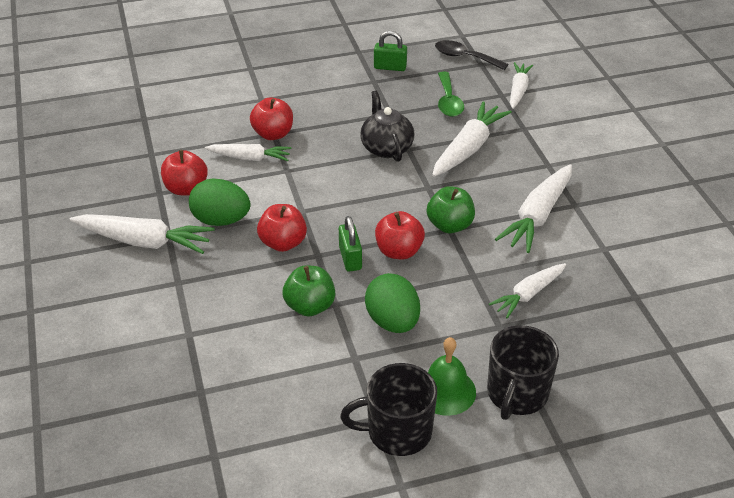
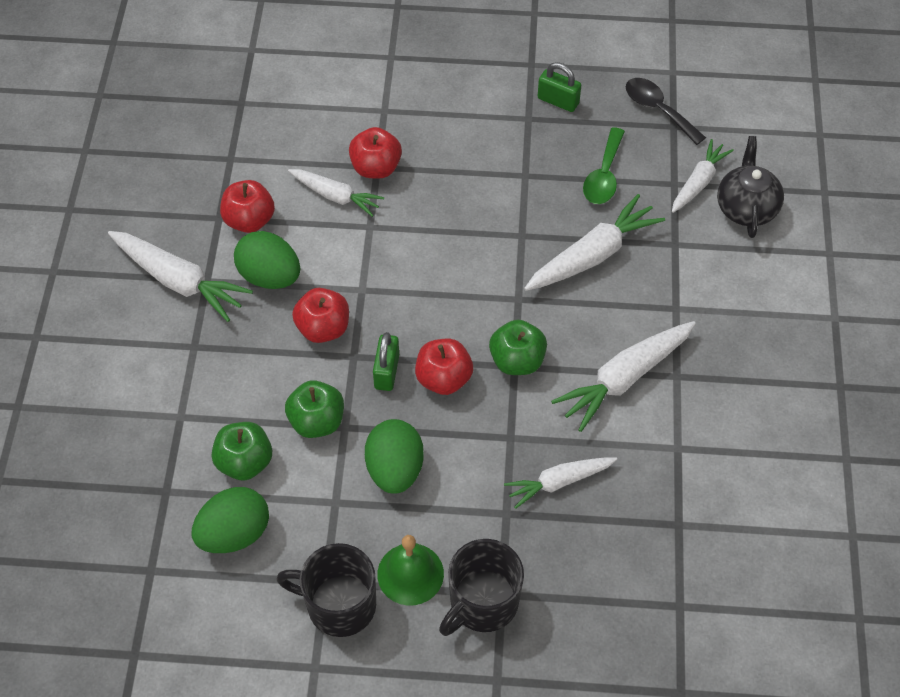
camera: 20 degrees right, 15 degrees up
black teapot [360,91,414,162] -> black teapot moved to [717,136,784,238]
none -> green egg [192,487,269,553]
none -> green apple [212,422,272,480]

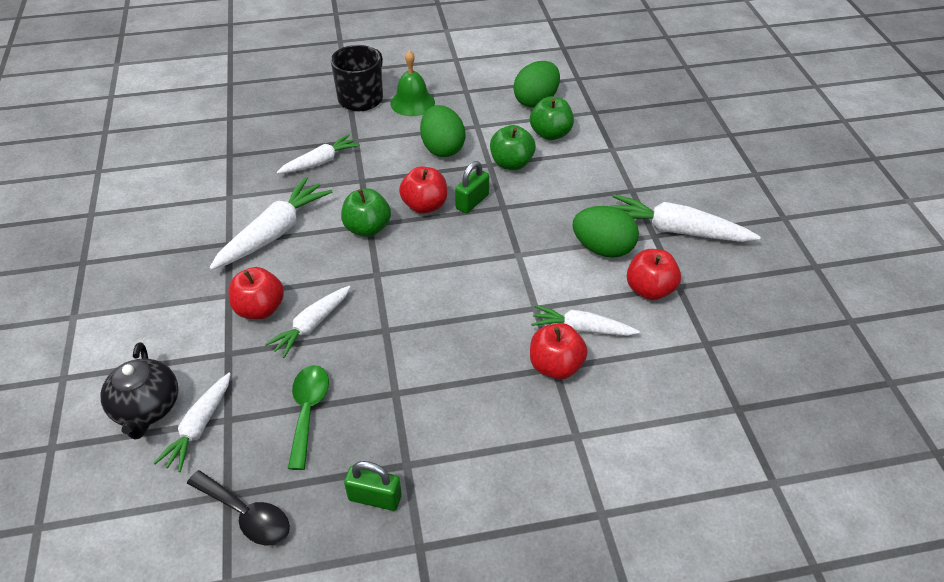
camera: 165 degrees right, 10 degrees down
black mug [276,543,376,637] -> none
red apple [292,288,349,343] -> red apple moved to [228,267,284,319]
green padlock [373,332,399,391] -> green padlock turned 45 degrees clockwise [455,161,489,214]
white carrot [524,194,665,291] -> white carrot [265,286,350,358], size x0.64

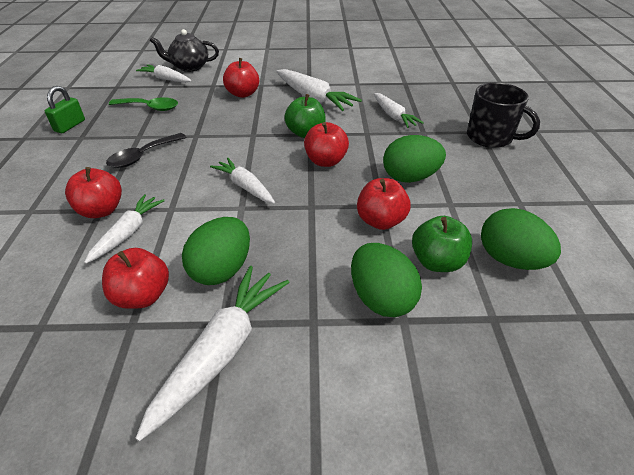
camera: 100 degrees right, 5 degrees down
black spoon [187,470,290,546] -> black spoon moved to [106,133,187,168]
white carrot [265,286,350,358] -> white carrot moved to [210,158,275,203]
green bell [391,50,435,116] -> none
green padlock [455,161,489,214] -> none
green apple [490,125,536,170] -> red apple [357,178,411,230]
none -> green egg [351,243,422,317]

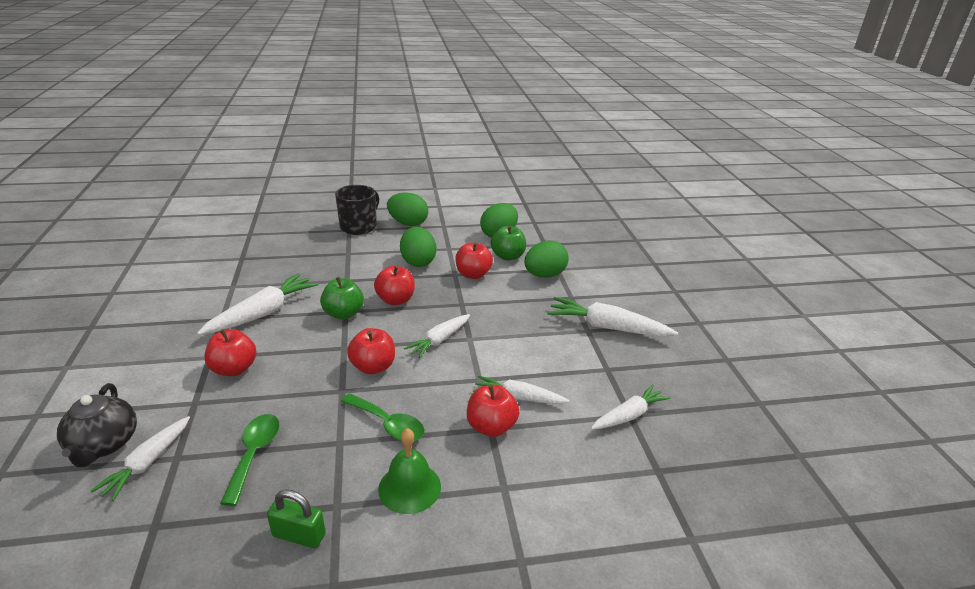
camera: 100 degrees left, 10 degrees down
red apple [102,248,169,309] -> red apple moved to [347,328,395,374]
black spoon [106,133,187,168] -> green spoon [341,393,425,441]
green egg [182,217,250,285] -> green egg moved to [387,193,428,226]
white carrot [374,93,424,128] -> white carrot moved to [591,384,671,429]
none -> green bell [378,428,441,514]

